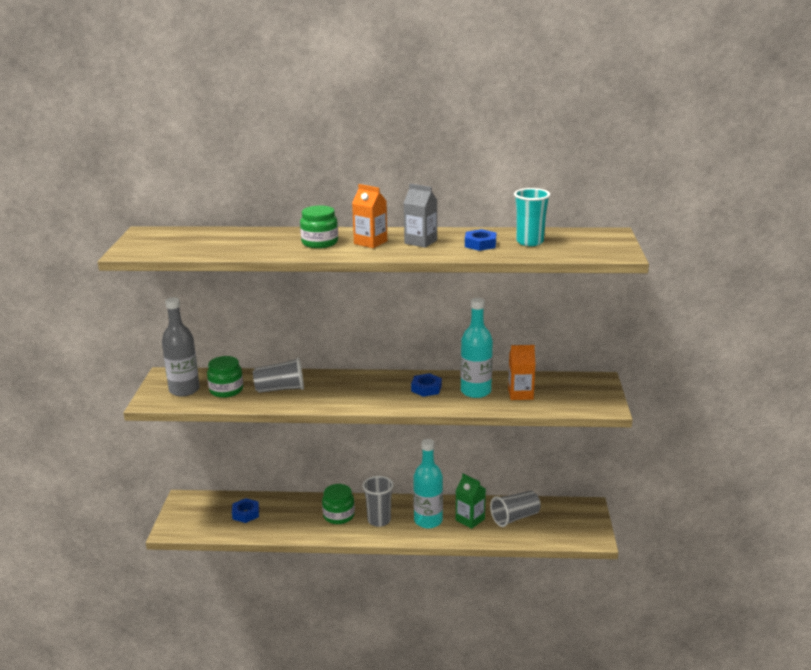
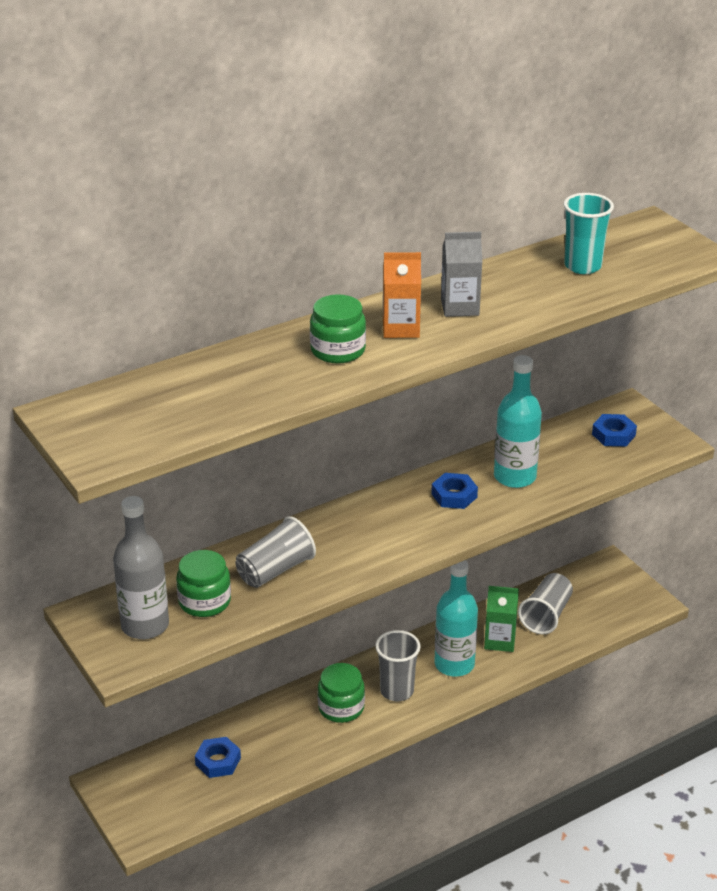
camera: 35 degrees left, 10 degrees up
blue nut [465,229,496,251] -> blue nut moved to [592,414,637,446]
orange carton [508,345,536,400] -> none

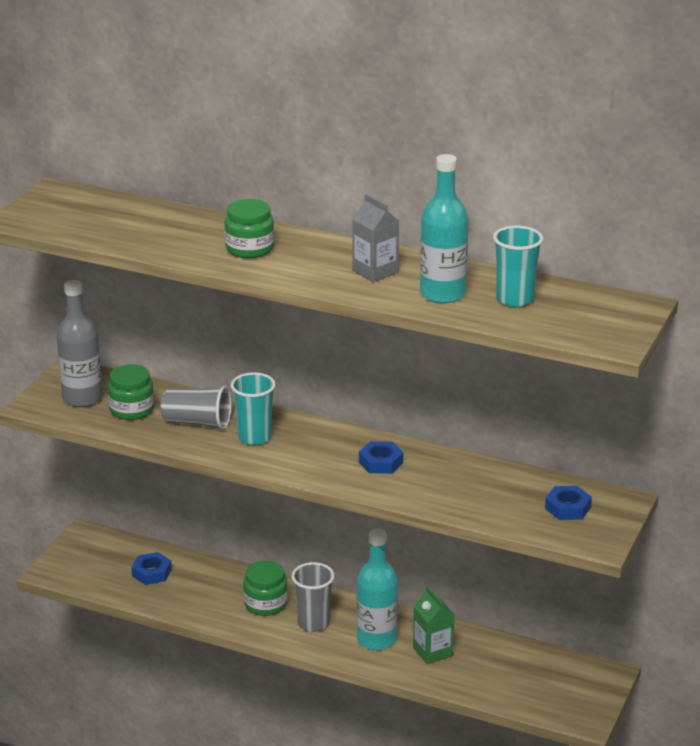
camera: 55 degrees right, 5 degrees down
orange carton [383,252,421,338] -> none
turquoise bottle [494,355,542,488] -> turquoise bottle moved to [420,154,468,303]
grey cup [518,573,573,634] -> none
none -> turquoise cup [231,372,276,445]

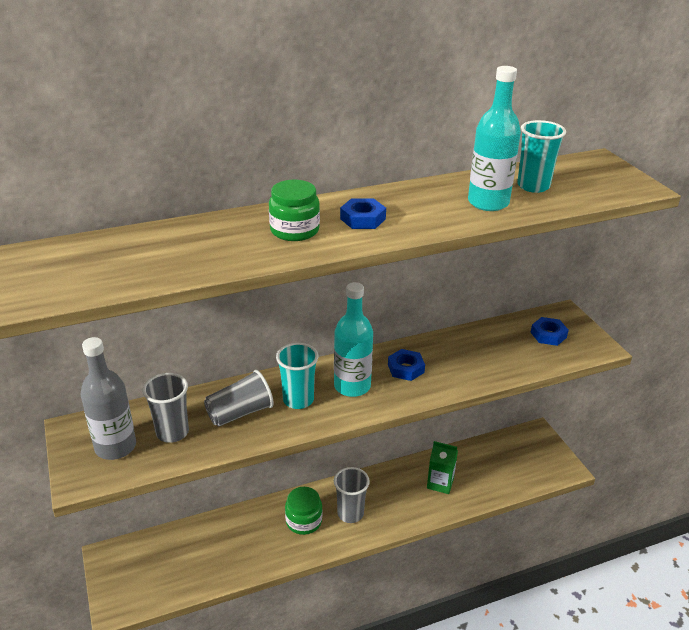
camera: 45 degrees left, 5 degrees up
green jar [108,364,154,420] -> grey cup [142,373,189,443]
blue nut [131,552,172,585] -> blue nut moved to [340,198,386,229]
grey carton [352,194,399,282] -> none
turquoise bottle [356,529,398,650] -> turquoise bottle moved to [334,282,373,397]

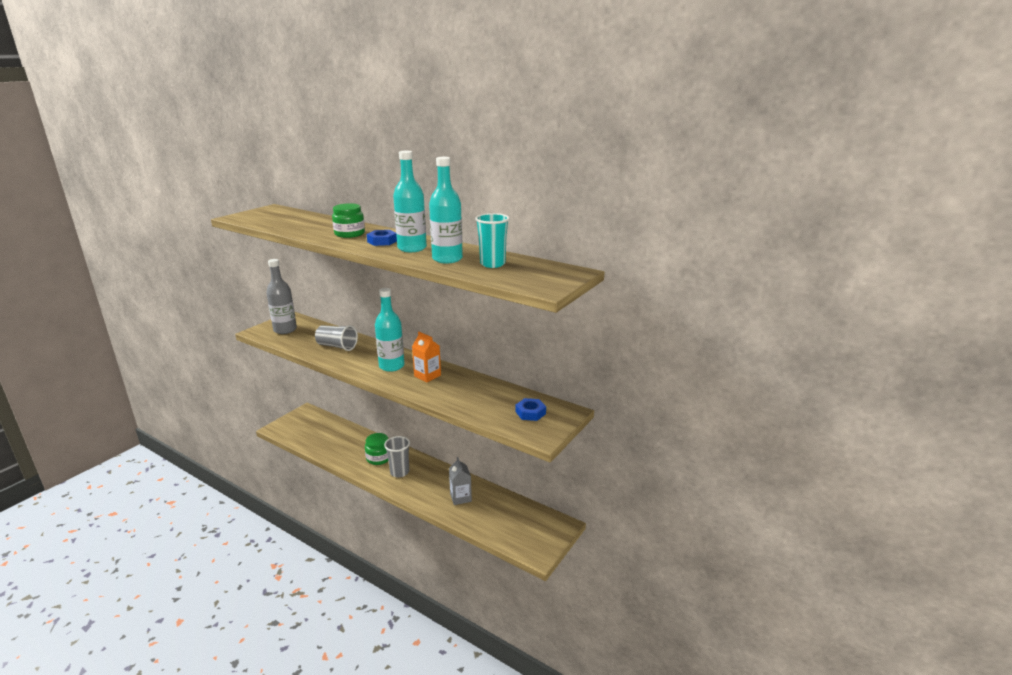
camera: 55 degrees right, 10 degrees down
grey cup [142,373,189,443] -> none
turquoise cup [276,343,318,409] -> none
blue nut [388,349,425,381] -> orange carton [412,332,441,382]
green carton [427,441,458,494] -> grey carton [449,457,472,505]
none -> turquoise bottle [393,151,427,252]

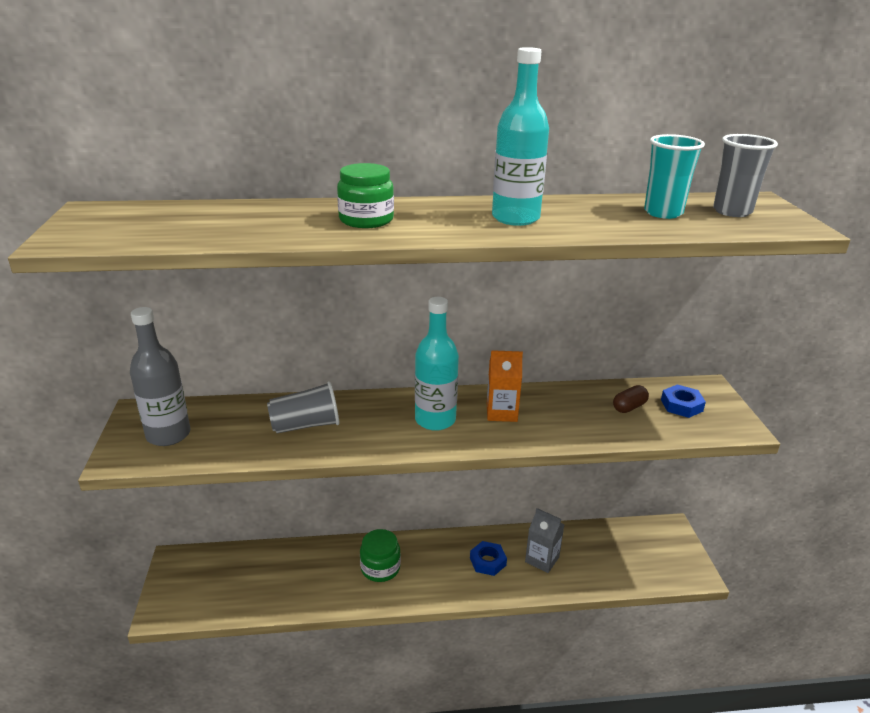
camera: 40 degrees left, 5 degrees up
blue nut [367,230,397,246] -> blue nut moved to [470,541,507,576]
grey cup [384,436,410,478] -> grey cup moved to [713,134,778,217]
turquoise bottle [429,157,463,263] -> none
none -> brown capsule [613,385,649,413]

